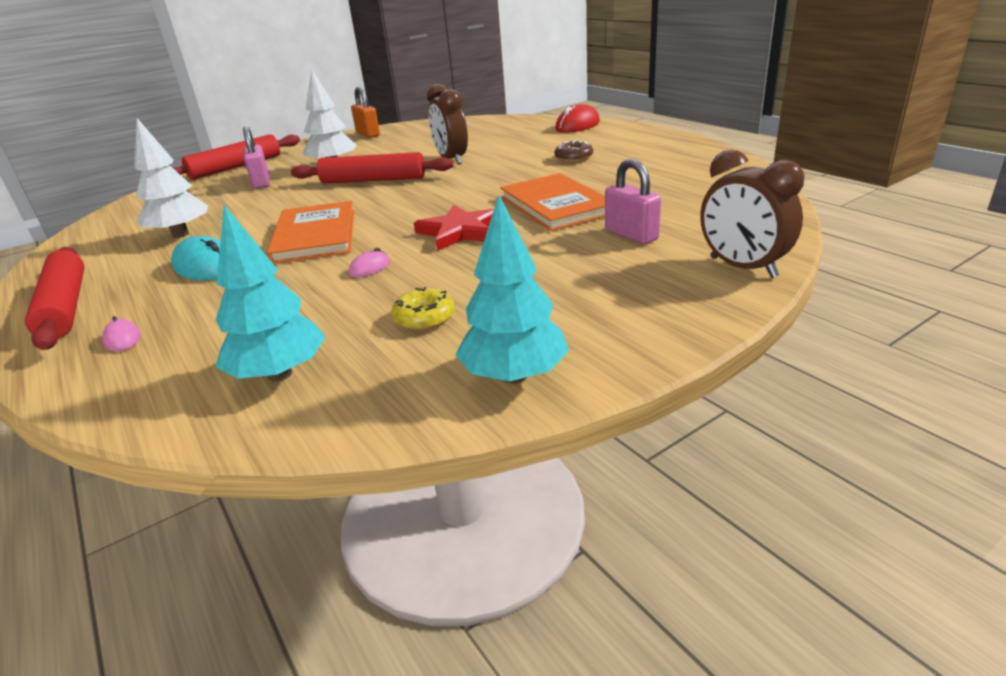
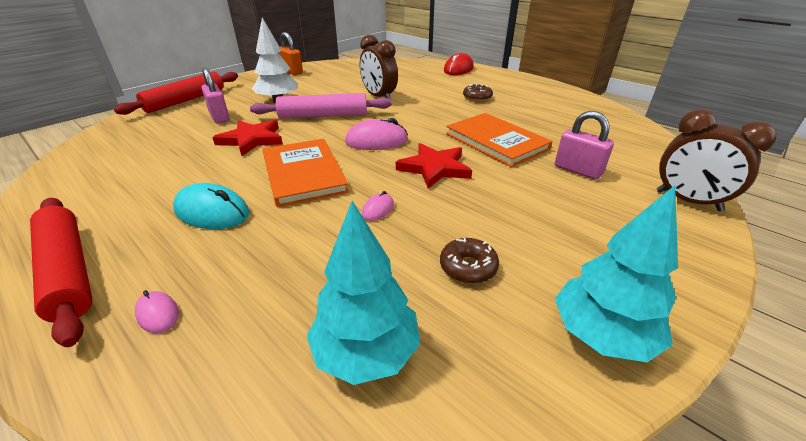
camera: 15 degrees left, 5 degrees up
white tree [134,118,208,238] -> none
red rolling pin [291,152,453,184] -> pink rolling pin [250,93,392,119]
yellow donut [391,287,455,331] -> brown donut [440,238,499,284]
none -> red star [212,120,283,156]
none -> pink mouse [345,118,408,150]

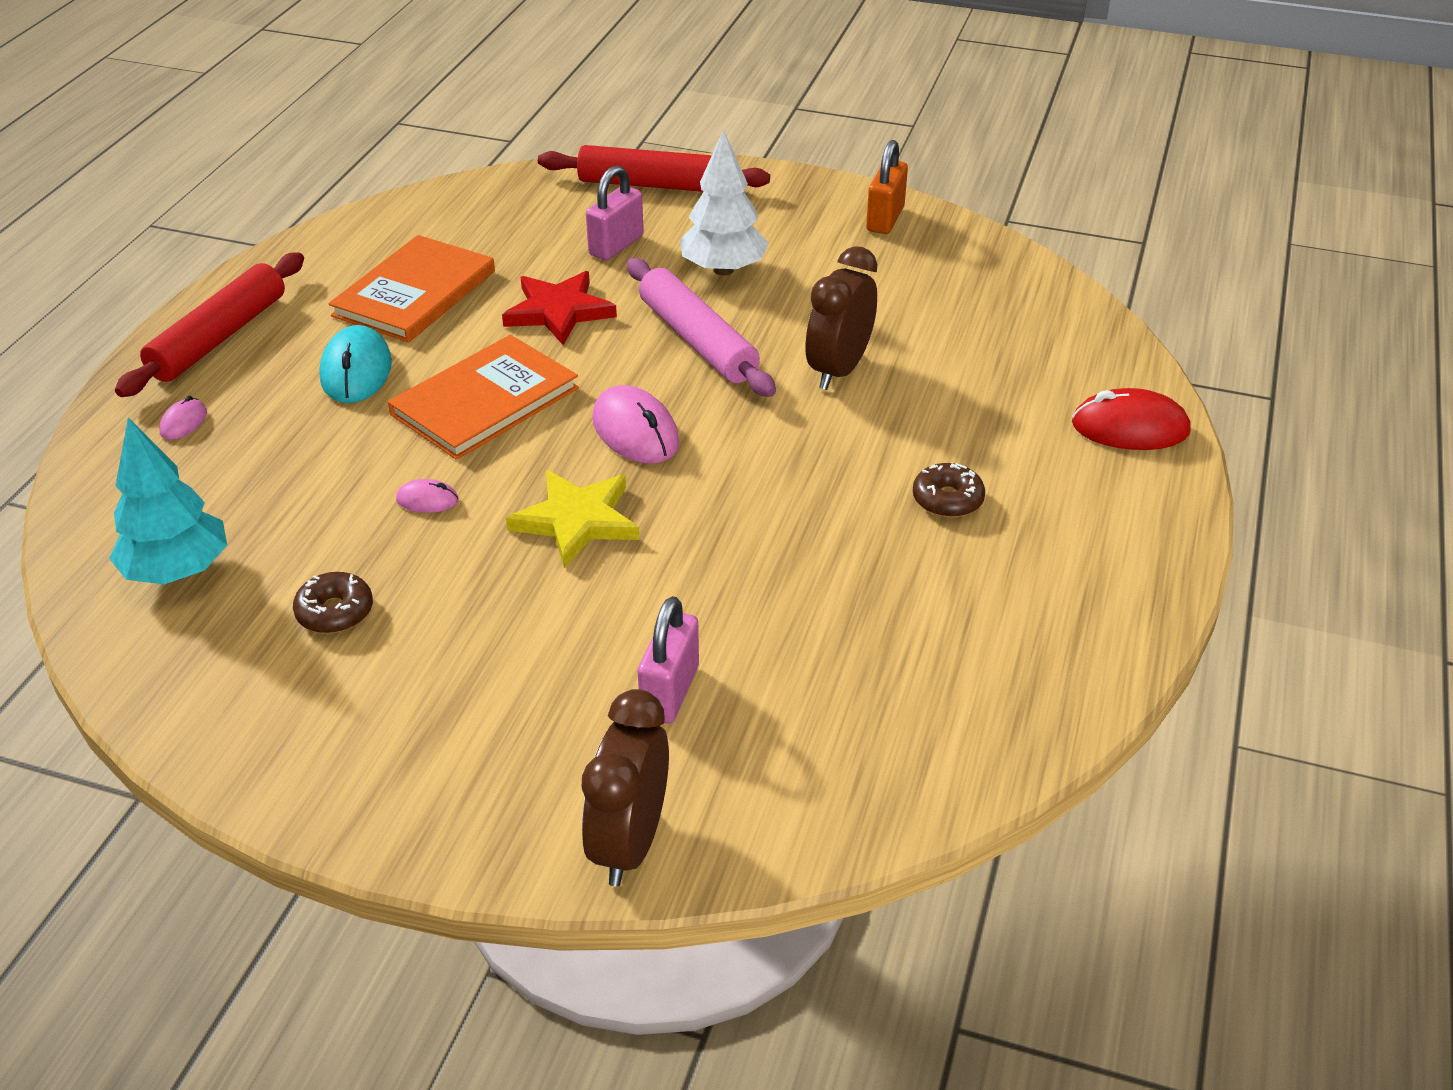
camera: 65 degrees right, 5 degrees up
red star [396,143,472,189] -> yellow star [506,470,640,568]
orange book [446,113,553,167] -> orange book moved to [328,235,495,342]
turquoise tree [555,185,678,362] -> none

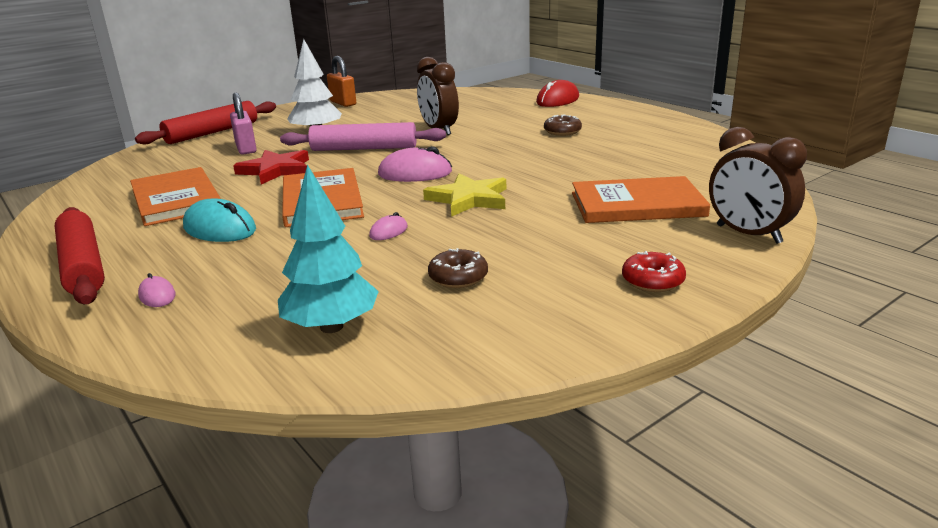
camera: 55 degrees left, 15 degrees down
pink padlock [638,596,699,723] -> orange book [572,176,710,223]
none -> red donut [622,251,686,292]

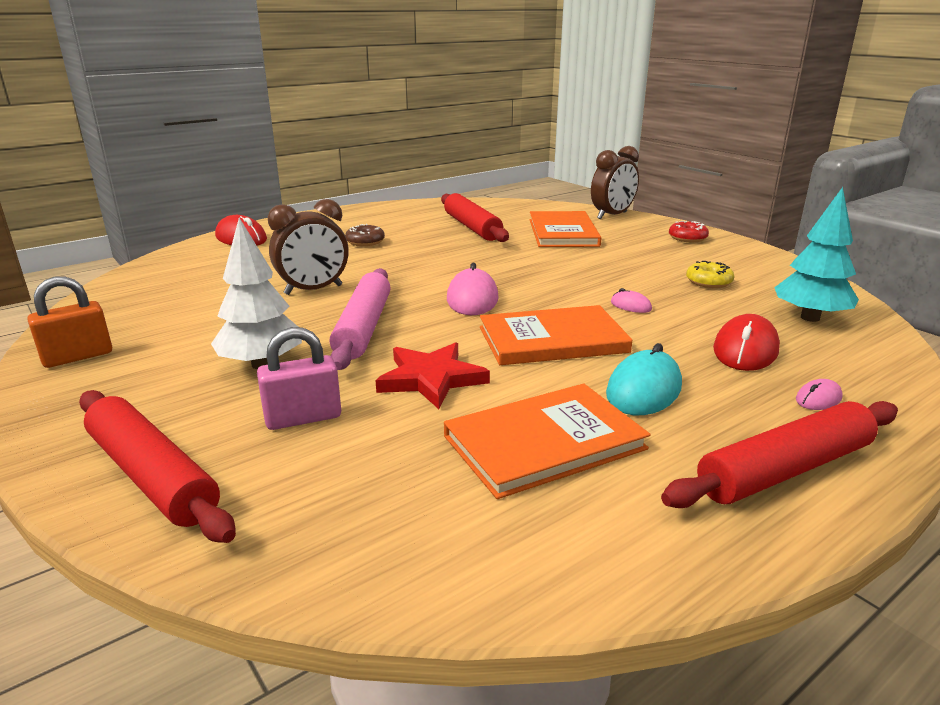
camera: 90 degrees left, 0 degrees up
yellow star [423,173,506,217] -> none
brown donut [428,248,488,288] -> yellow donut [686,261,735,288]
none -> red rolling pin [441,193,509,242]
none -> red mouse [713,314,780,371]

